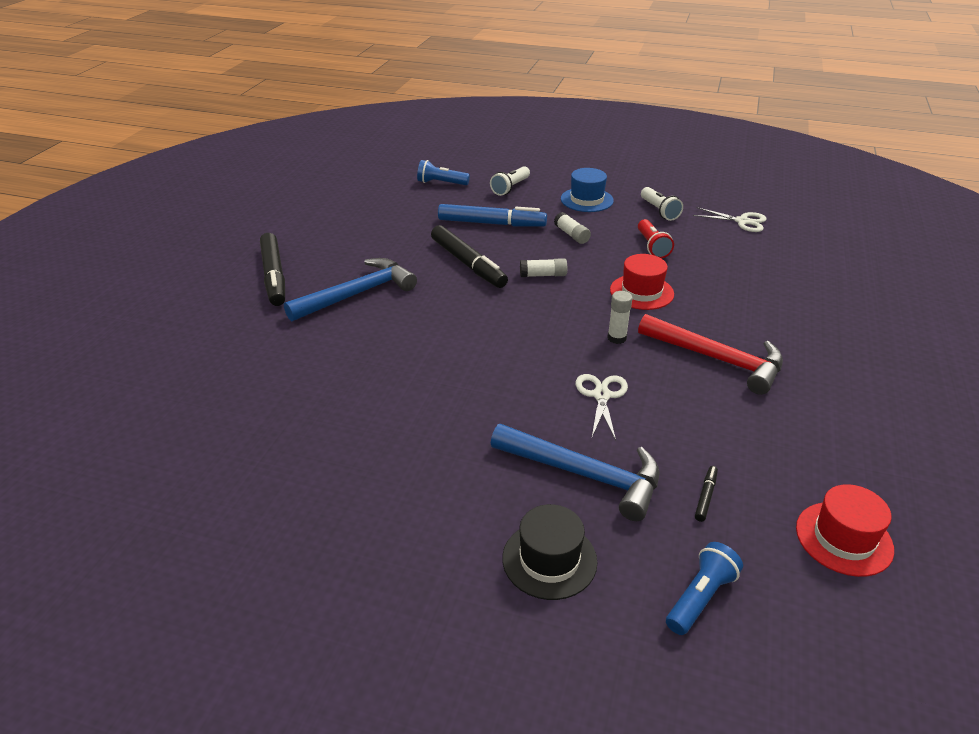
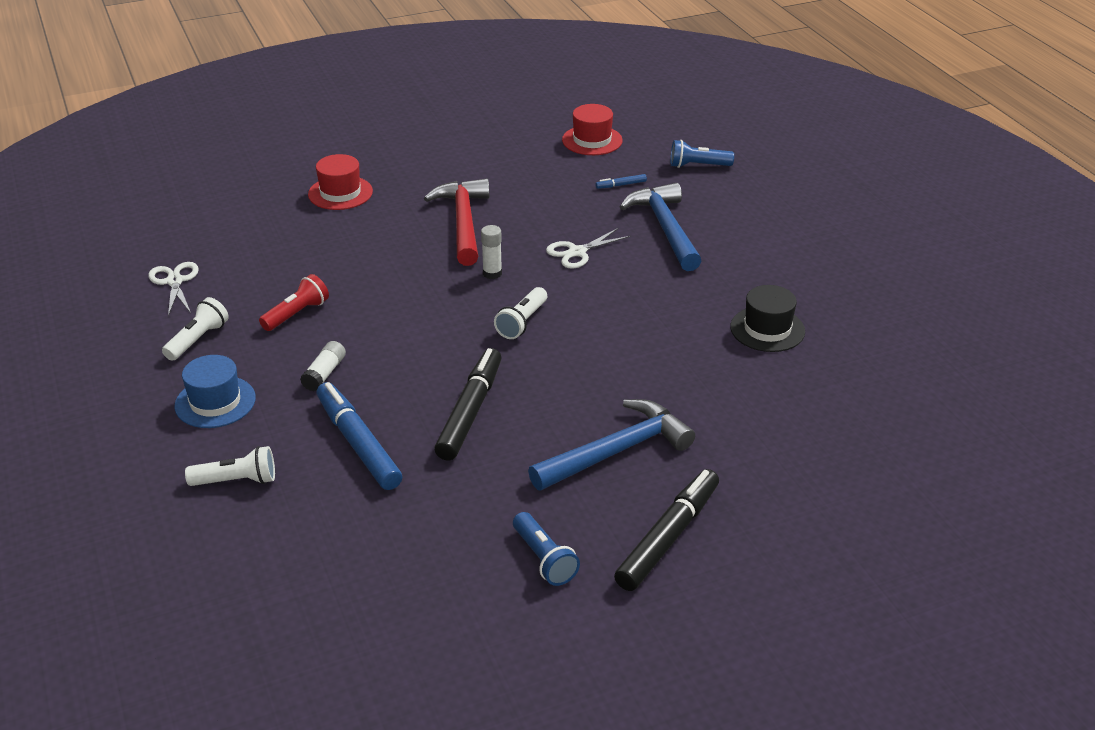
camera: 130 degrees left, 0 degrees up
blue hammer [284,258,417,322] -> blue hammer turned 135 degrees clockwise [528,399,695,490]
blue flashlight [417,160,470,185] -> blue flashlight moved to [513,512,580,586]
black hat [502,504,597,600] -> black hat moved to [730,285,805,352]
white glue stick [520,258,567,277] -> none
red hat [610,254,674,310] -> red hat moved to [308,154,373,210]
black marker [695,466,718,522] -> blue marker [595,174,647,189]
none -> white flashlight [494,287,547,339]

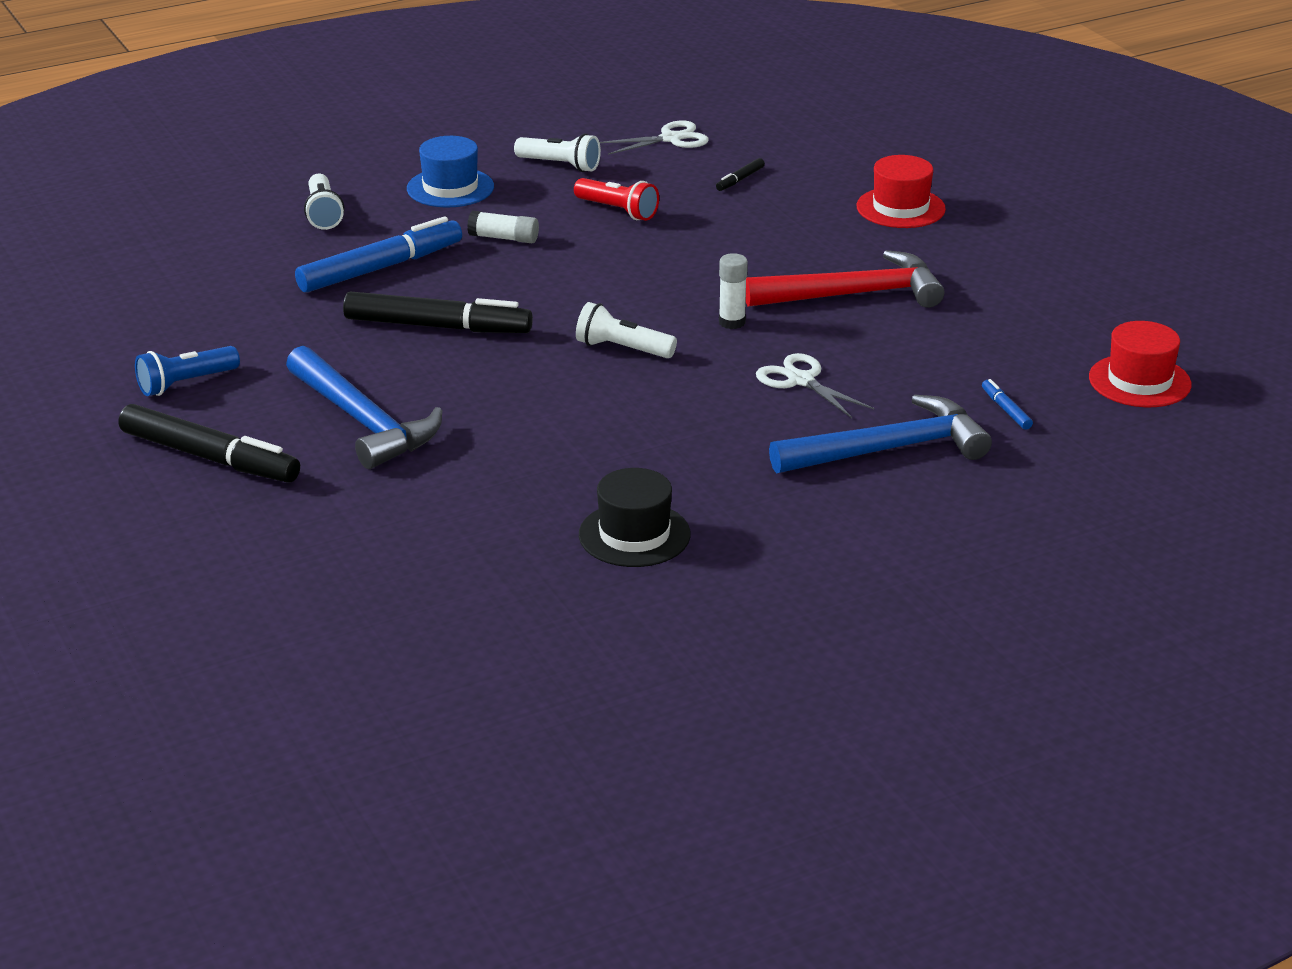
camera: 85 degrees right, 5 degrees down
blue flashlight [670,140,734,168] -> none
none -> black marker [716,158,765,191]

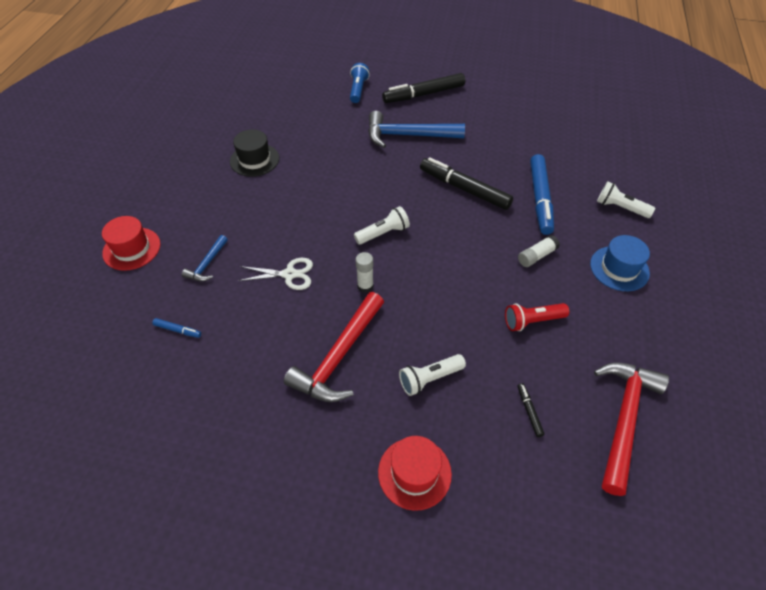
camera: 130 degrees right, 20 degrees up
blue flashlight [135,346,240,396] -> blue flashlight moved to [350,63,370,103]
black marker [343,292,533,333] -> black marker turned 75 degrees clockwise [420,157,513,210]
white flashlight [514,133,601,172] -> white flashlight moved to [399,354,466,396]
white scissors [600,120,709,155] -> red hammer [594,363,669,496]
blue hammer [769,394,992,474] -> blue hammer [182,235,228,281], size x0.51
red hat [1089,321,1192,407] -> red hat moved to [102,216,161,271]

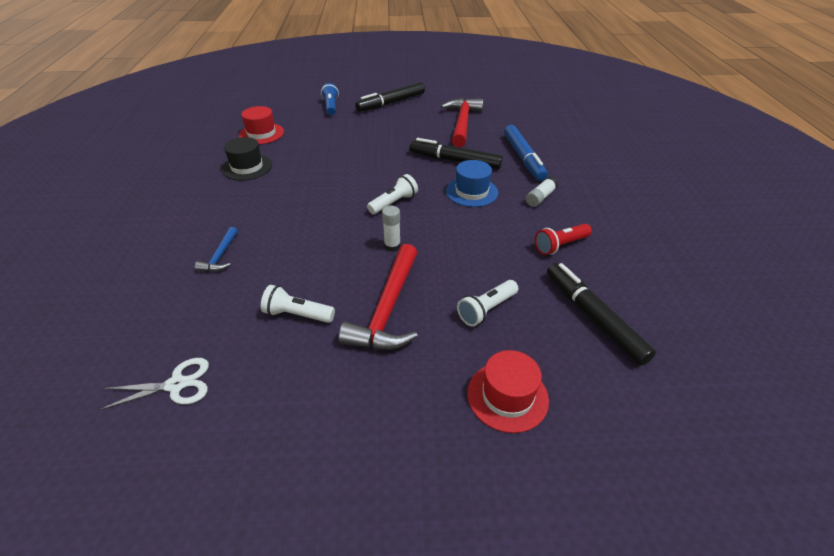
camera: 15 degrees left, 10 degrees down
red hat [102,216,161,271] -> red hat moved to [239,106,284,144]
blue marker [152,318,201,338] -> none
white scissors [238,258,313,290] -> white scissors moved to [99,358,209,410]
blue hammer [368,111,465,148] -> none
black marker [518,383,545,437] -> black marker [547,263,656,366], size x2.37
blue hat [590,235,650,291] -> blue hat moved to [446,160,498,207]
red hammer [594,363,669,496] -> red hammer moved to [441,98,483,148]
white flashlight [597,181,655,218] -> white flashlight moved to [261,285,335,323]

